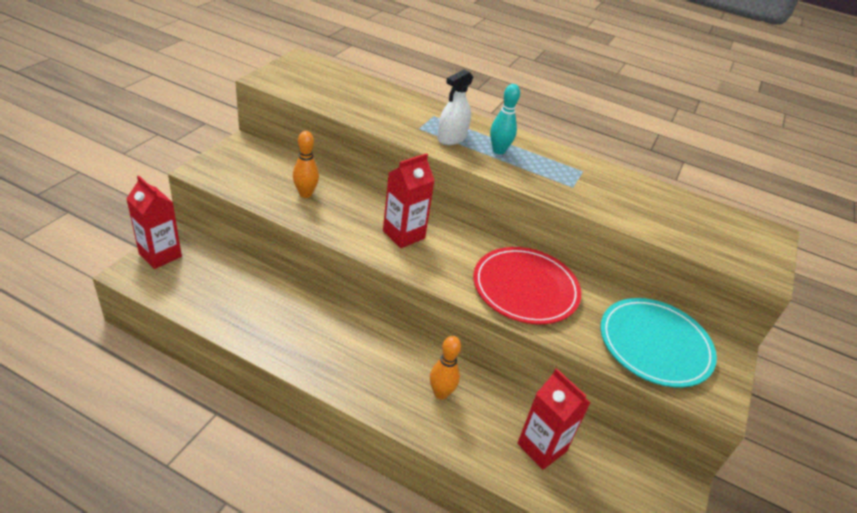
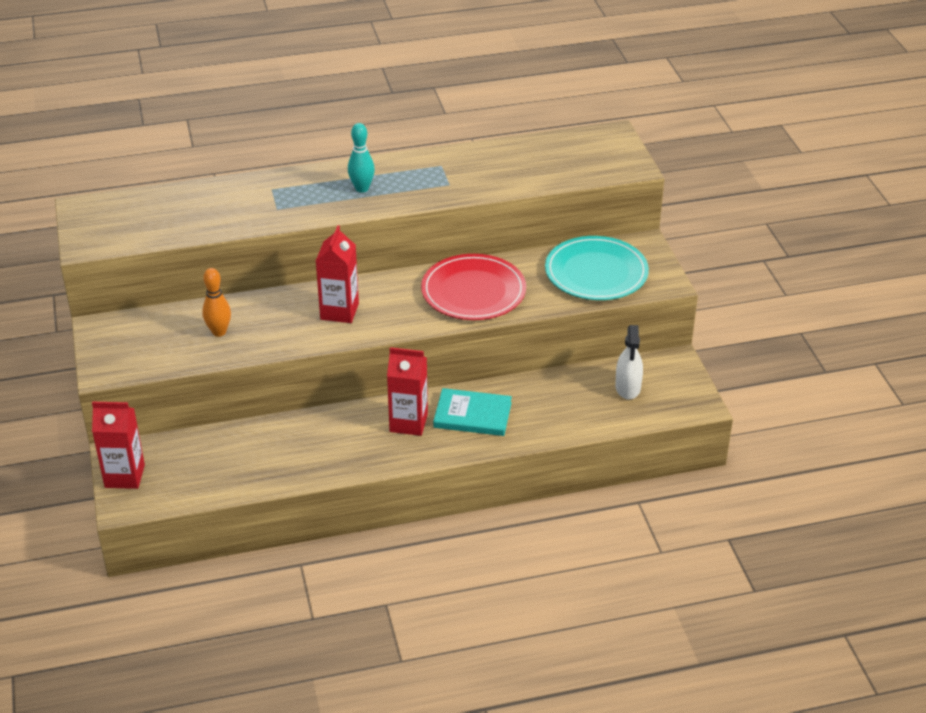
camera: 35 degrees left, 0 degrees up
orange bowling pin [430,336,461,399] -> turquoise book [433,388,512,436]
white spray bottle [437,69,473,145] -> white spray bottle moved to [615,325,643,400]
red carton [517,368,591,470] -> red carton moved to [387,347,428,436]

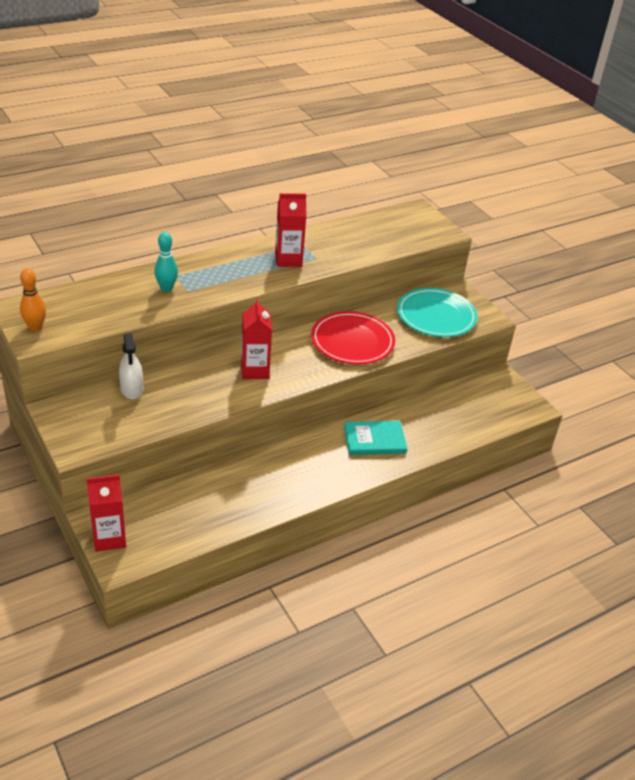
camera: 20 degrees left, 0 degrees up
orange bowling pin [202,268,231,337] -> orange bowling pin moved to [20,269,46,331]
turquoise bowling pin [348,123,375,193] -> turquoise bowling pin moved to [154,232,178,292]
red carton [387,347,428,436] -> red carton moved to [275,193,306,267]
white spray bottle [615,325,643,400] -> white spray bottle moved to [119,333,143,399]

